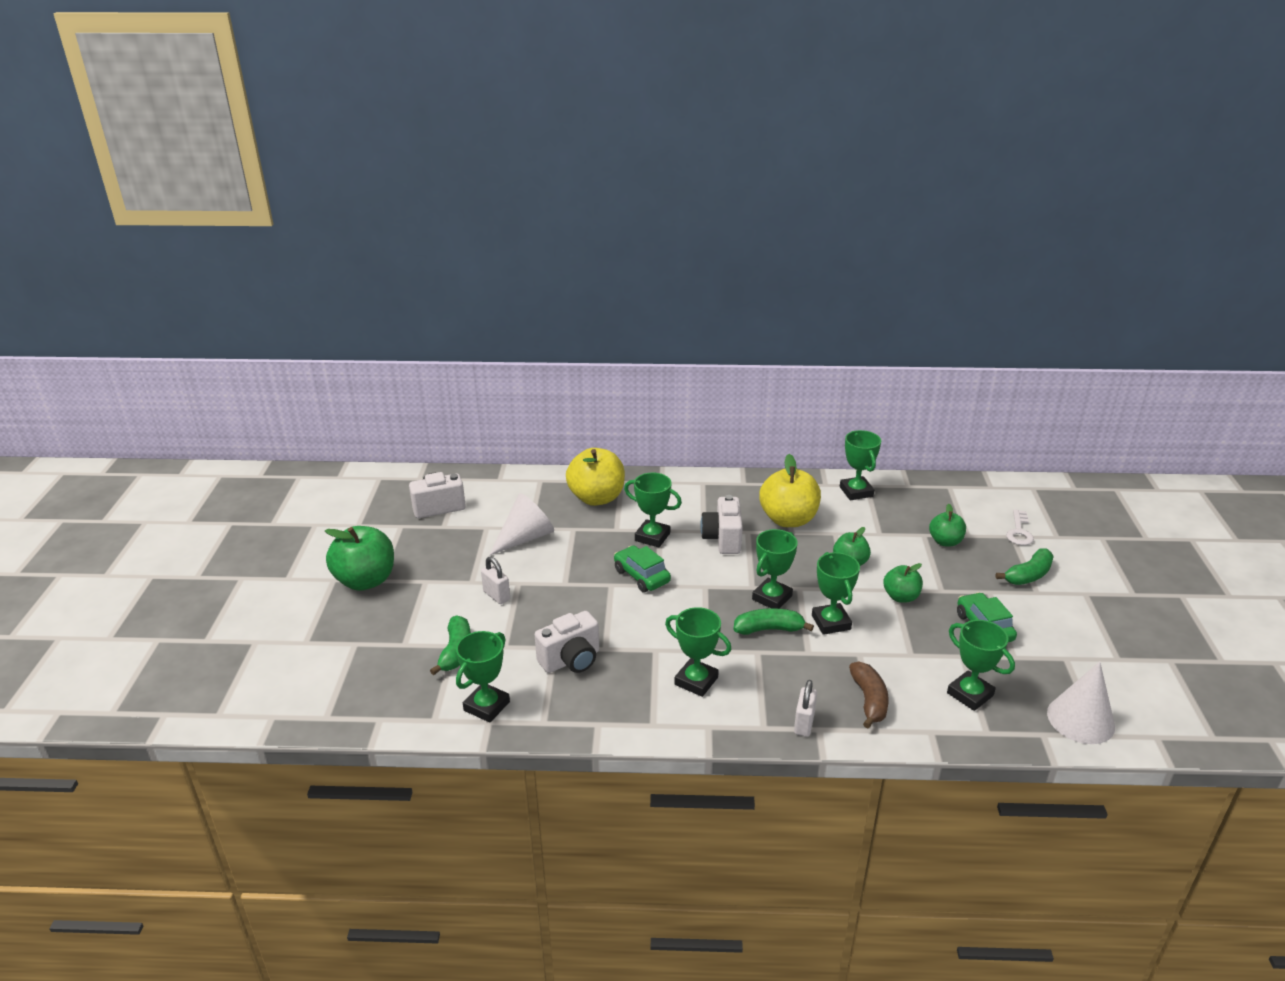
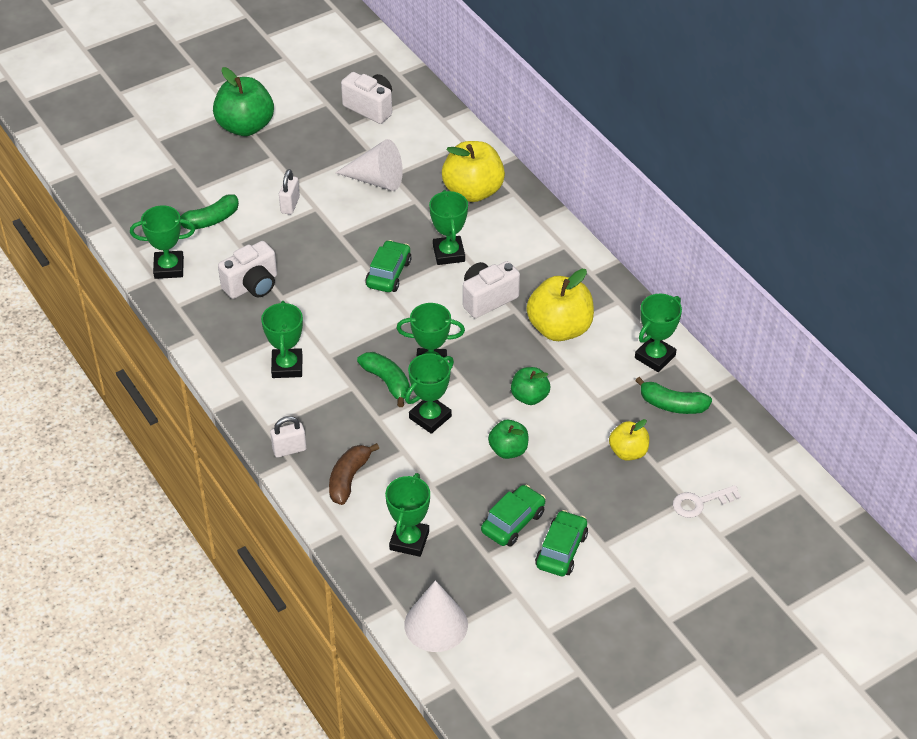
camera: 55 degrees right, 15 degrees up
white camera [535,611,599,673] -> white camera turned 60 degrees counterclockwise [218,241,277,299]
brown banana [849,662,889,728] -> brown banana turned 150 degrees clockwise [329,443,379,505]
green apple [929,504,966,547] -> yellow apple [609,419,649,461]
green banana [996,548,1054,585] -> green banana moved to [635,377,712,414]
none -> green car [535,510,588,576]

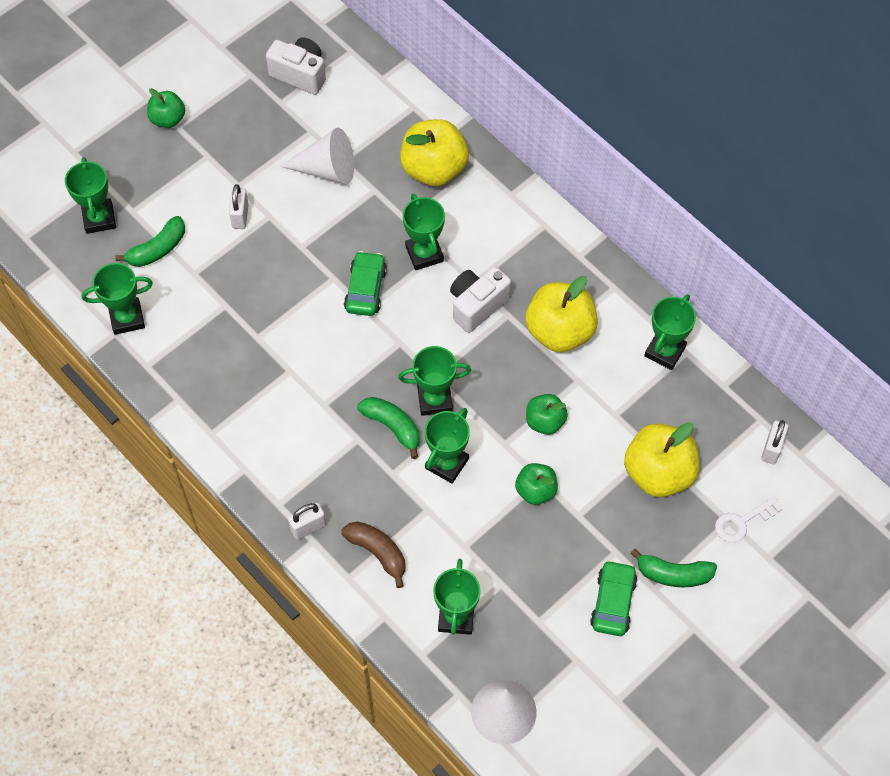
camera: 10 degrees left, 15 degrees up
green apple [213,67,274,136] -> green apple [147,88,185,128], size x0.57
white camera [218,241,277,299] -> none
green trophy [261,301,303,378] -> green trophy moved to [65,157,116,234]
brown banana [329,443,379,505] -> brown banana turned 120 degrees clockwise [341,521,405,588]
green car [481,485,546,547] -> none
yellow apple [609,419,649,461] -> yellow apple [624,422,700,497], size x1.76
green banana [635,377,712,414] -> green banana moved to [630,549,717,587]
none -> white padlock [761,420,788,464]

